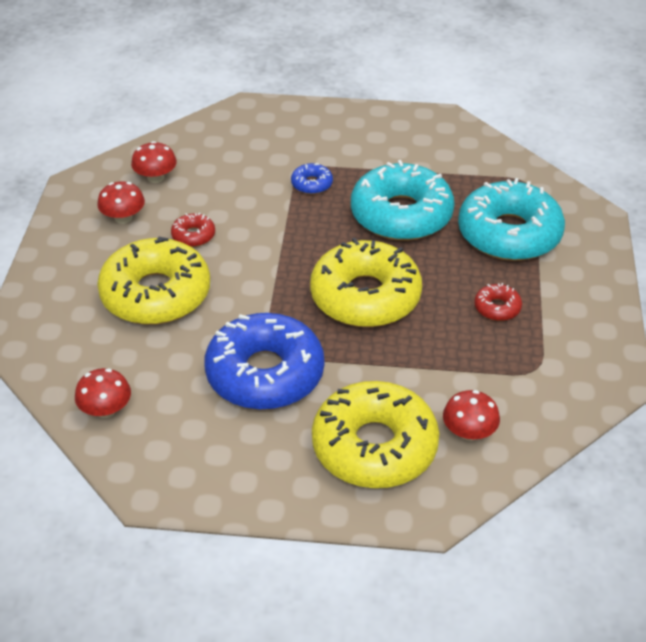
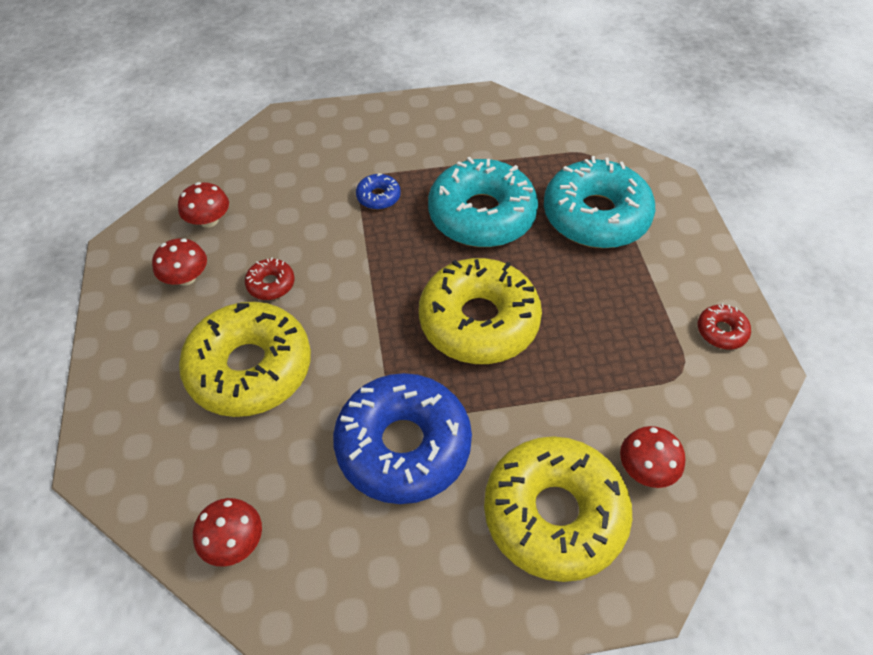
camera: 15 degrees left, 10 degrees up
red donut [474,283,522,321] -> red donut moved to [698,304,751,349]

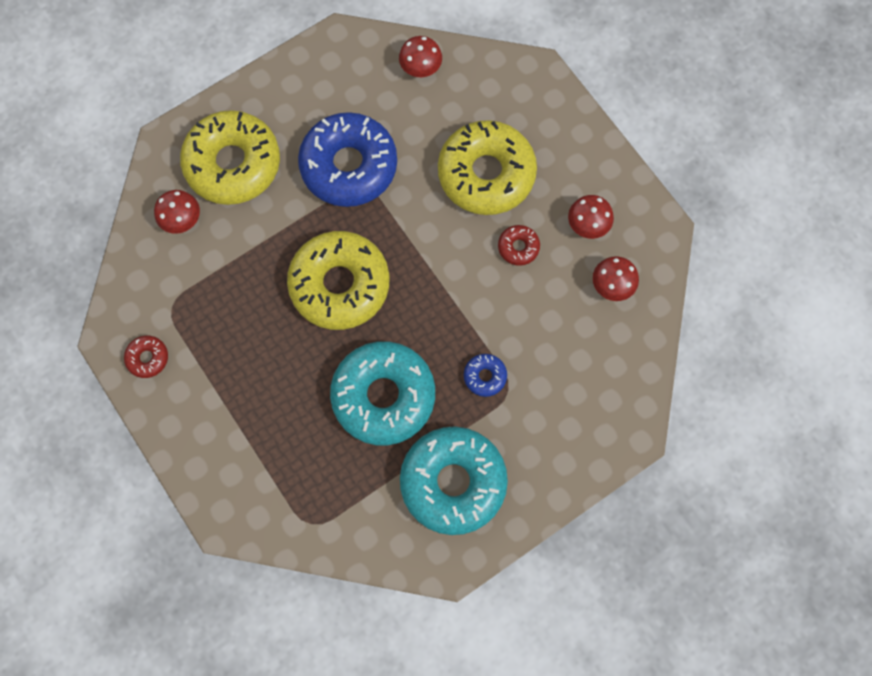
camera: 155 degrees right, 20 degrees up
turquoise donut [544,156,655,248] -> turquoise donut moved to [400,426,508,535]

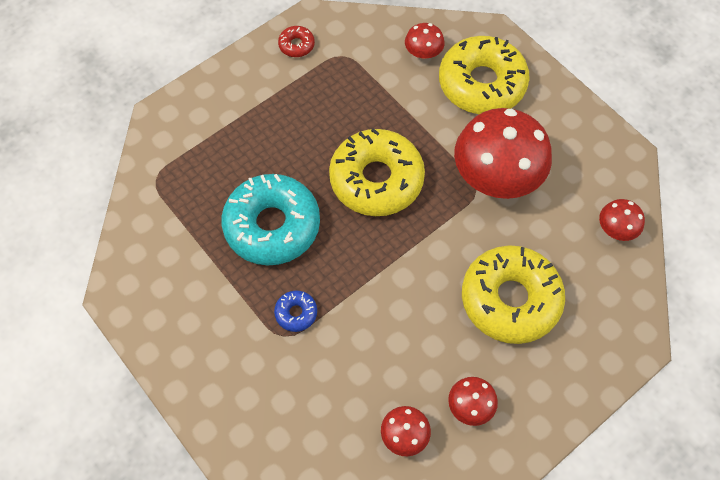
camera: 85 degrees right, 10 degrees down
blue donut [298,112,397,207] -> red mushroom [454,108,552,199]
turquoise donut [400,426,508,535] -> none
red donut [498,225,540,266] -> none

